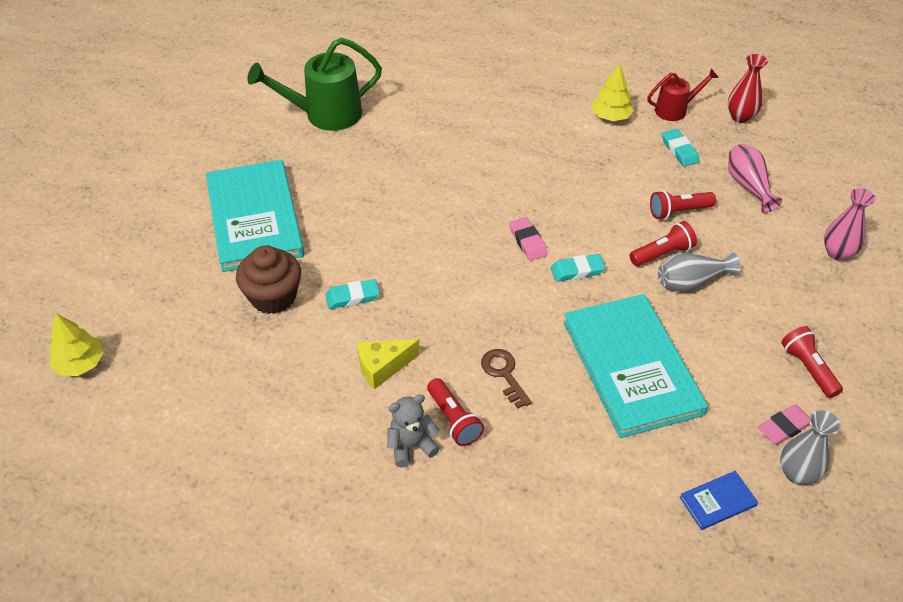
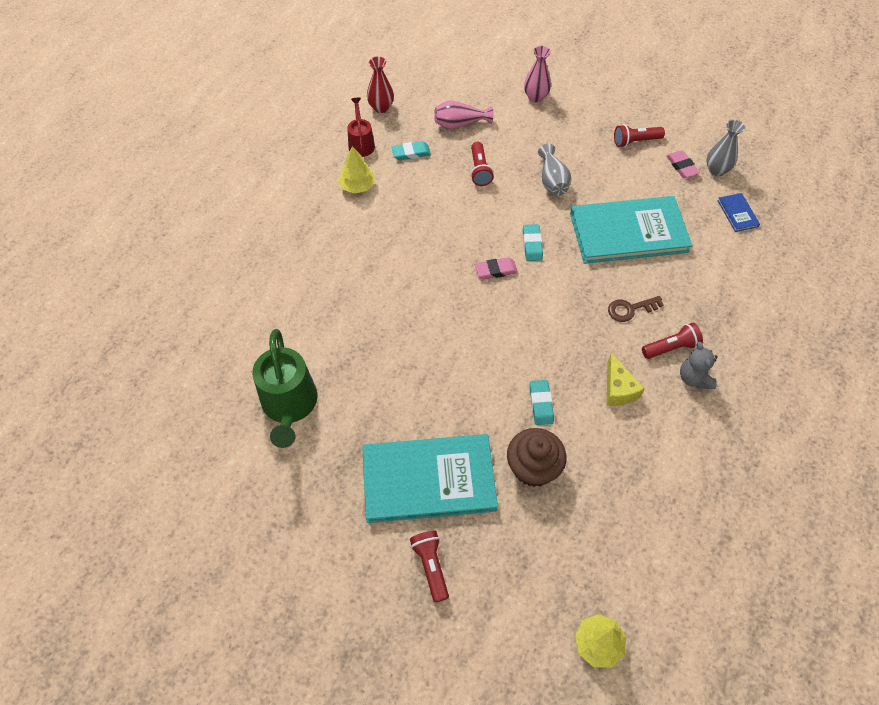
camera: 80 degrees left, 10 degrees up
red flashlight [629,221,697,266] -> red flashlight moved to [410,530,449,603]

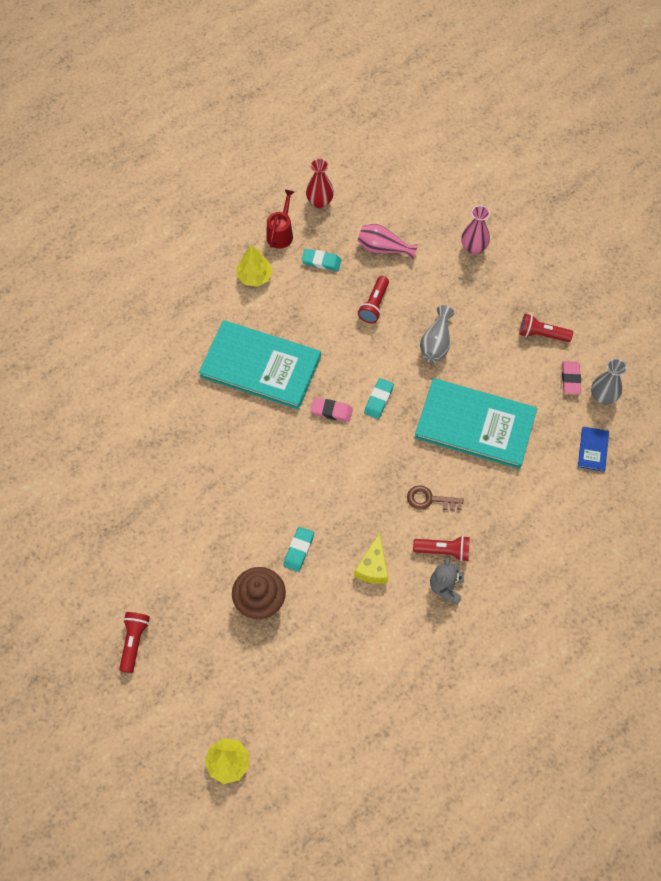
camera: 25 degrees right, 5 degrees up
green watering can [252,329,317,448] -> none
turquoise book [362,434,498,523] -> turquoise book moved to [199,320,321,410]

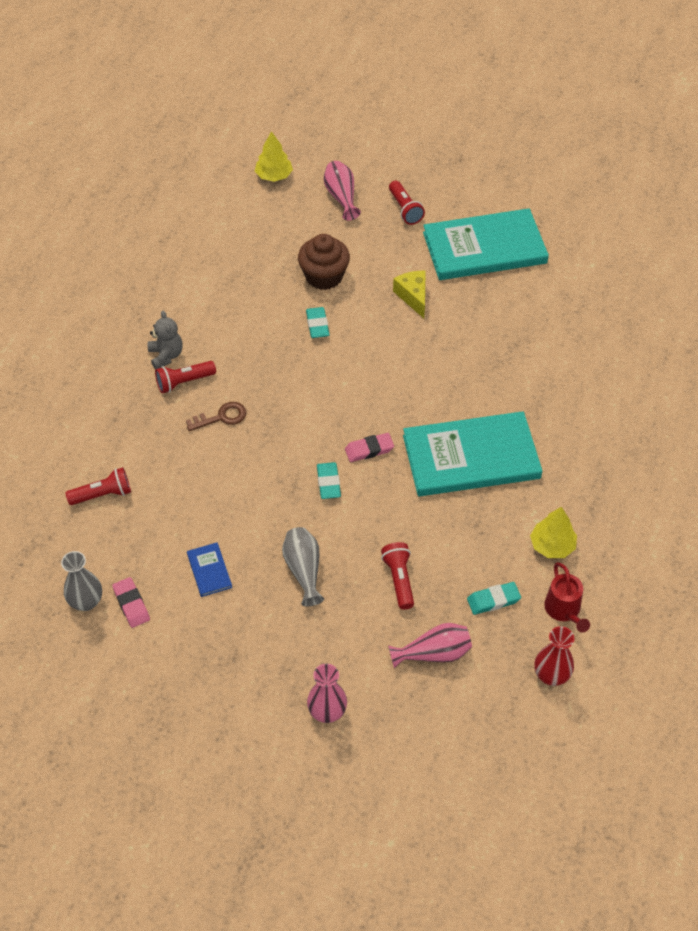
camera: 150 degrees right, 10 degrees down
yellow cheese [354,532,388,584] -> yellow cheese moved to [393,271,426,318]
turquoise book [415,378,537,469] -> turquoise book moved to [423,208,549,280]
red flashlight [519,314,573,342] -> red flashlight moved to [65,467,131,505]
blue book [578,427,609,472] -> blue book moved to [187,542,232,597]
none -> pink vase [324,161,361,221]

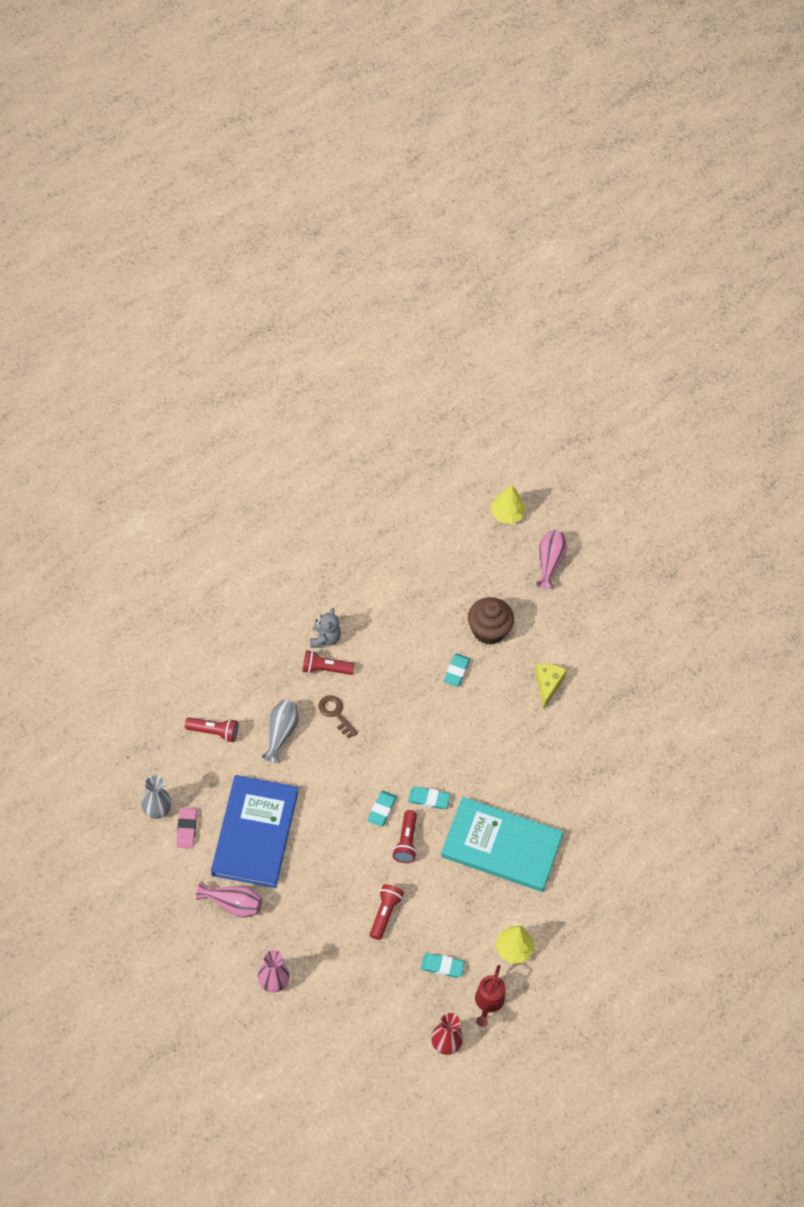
camera: 25 degrees right, 5 degrees up
brown key [186,402,247,431] -> brown key turned 135 degrees counterclockwise [319,695,358,738]
blue book [187,542,232,597] -> blue book [211,775,298,888], size x2.50
grey vase [282,527,324,606] -> grey vase moved to [261,700,299,763]
pink eraser [345,433,394,462] -> turquoise eraser [408,787,450,809]
pink vase [388,623,472,669] -> pink vase moved to [196,881,262,918]
red flashlight [389,181,425,225] -> red flashlight moved to [393,810,417,863]
turquoise book [423,208,549,280] -> none

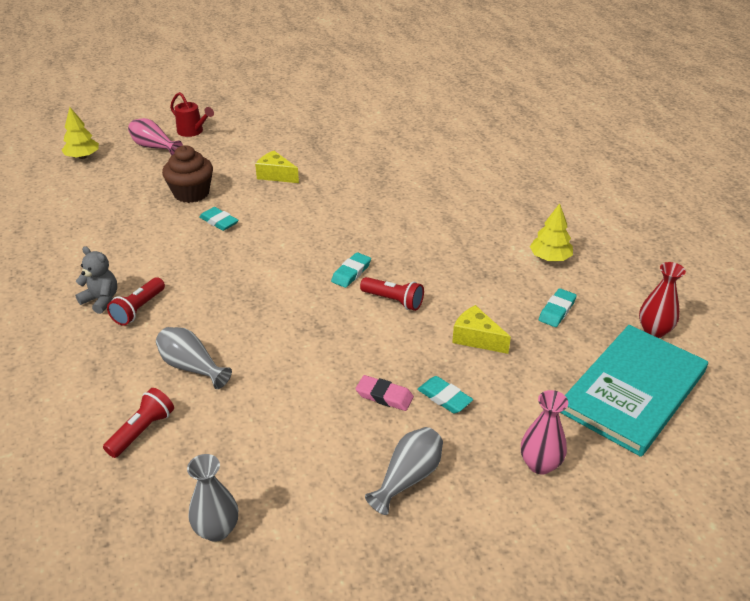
camera: 65 degrees left, 20 degrees down
pink eraser [177,808,197,849] -> pink eraser moved to [355,375,414,411]
pink vase [196,881,262,918] -> grey vase [365,427,443,515]
blue book [211,775,298,888] -> none
brown key [319,695,358,738] -> none
turquoise eraser [367,791,397,827] -> turquoise eraser moved to [417,376,473,414]
red flashlight [370,884,404,940] -> yellow cheese [452,305,511,354]
turquoise book [441,797,564,892] -> turquoise book moved to [560,325,708,457]
red watering can [475,965,506,1027] -> red watering can moved to [170,92,214,137]

